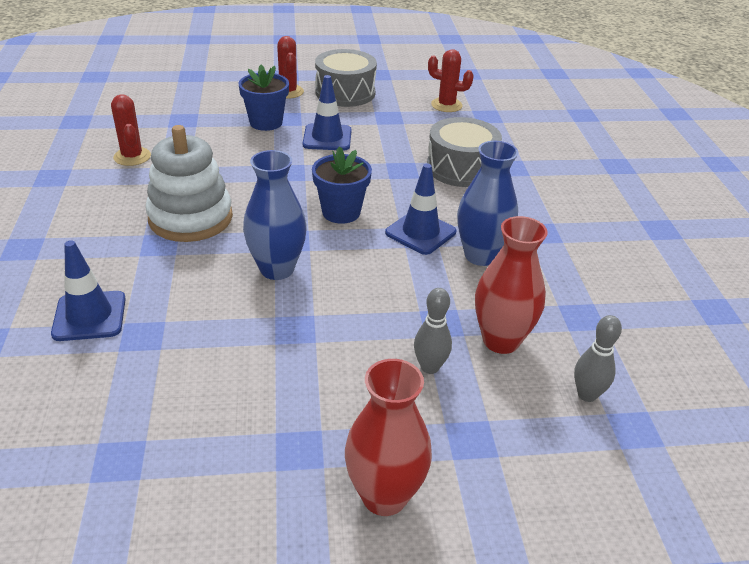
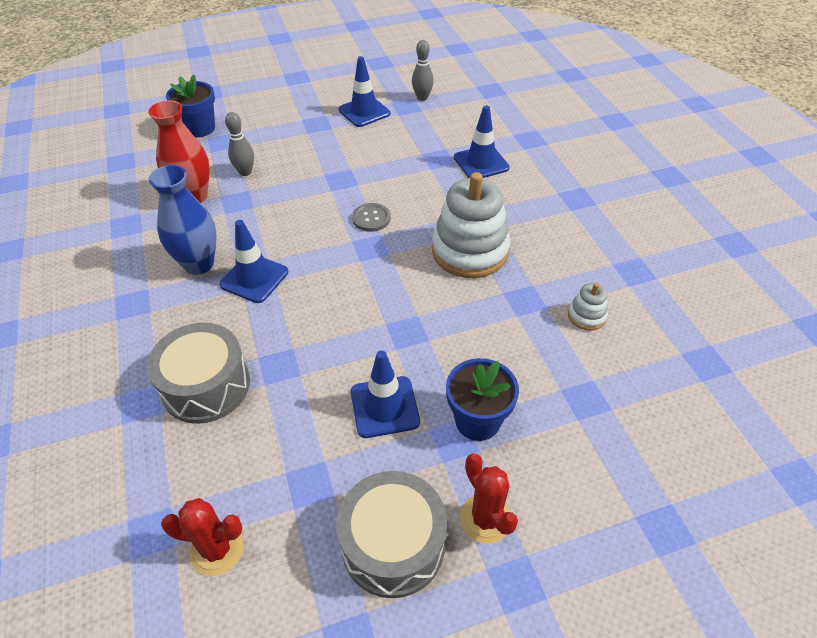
camera: 170 degrees right, 10 degrees up
red cactus [111,94,151,166] -> white stacking toy [568,283,608,331]
blue vase [243,150,307,280] -> grey button [352,203,391,232]
blue flower pot [312,146,372,224] -> blue flower pot moved to [166,74,215,137]
red vase [345,359,432,516] -> none
grey bowling pin [574,315,622,402] -> grey bowling pin moved to [412,40,434,101]
none -> blue traffic cone [339,56,390,127]

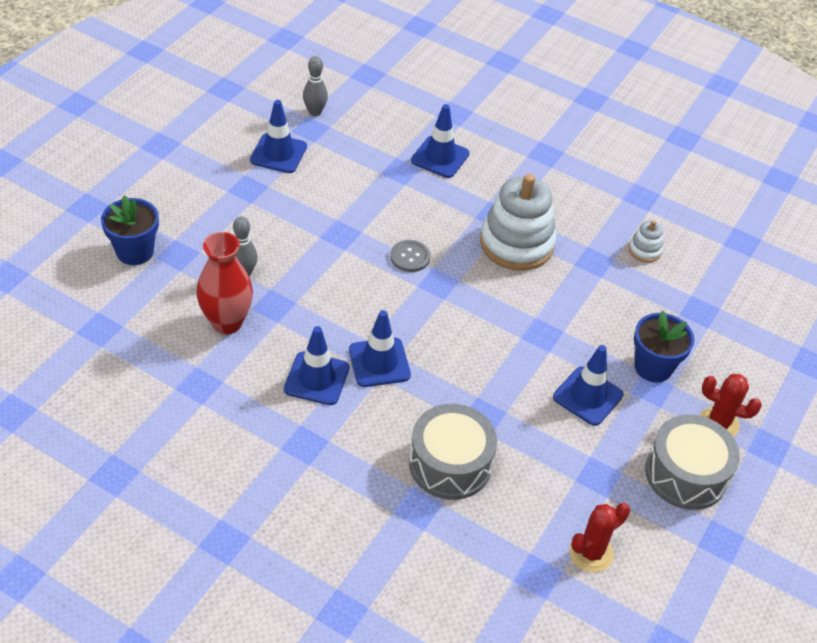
camera: 45 degrees left, 0 degrees up
blue vase [149,165,217,275] -> blue traffic cone [284,326,349,405]

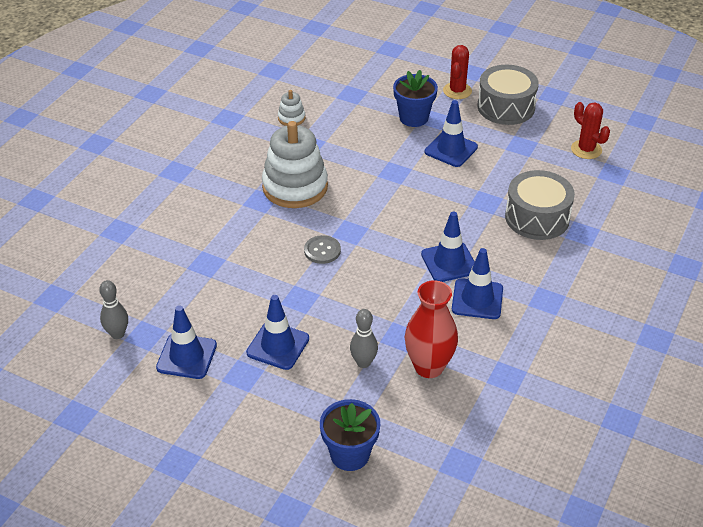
camera: 90 degrees left, 5 degrees down
blue traffic cone [411,104,469,178] -> blue traffic cone moved to [246,295,309,370]

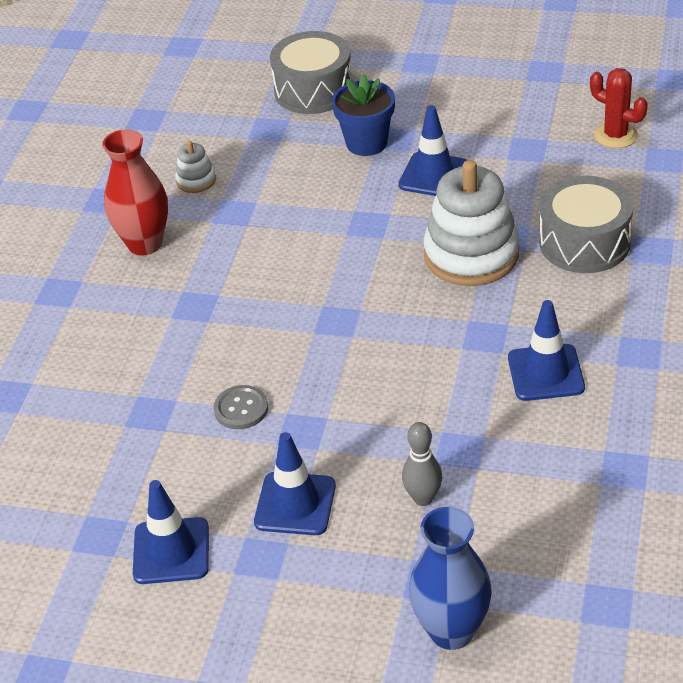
camera: 10 degrees left, 0 degrees up
grey bowling pin [99,280,128,339] -> none
white stacking toy [262,121,328,208] -> white stacking toy moved to [423,160,519,286]
grey button [304,235,341,264] -> grey button moved to [214,385,268,429]
blue flower pot [320,399,380,471] -> blue vase [409,507,492,650]
red vase [405,280,458,378] -> red vase moved to [103,129,168,255]
blue traffic cone [421,212,475,282] -> none
red cactus [443,45,472,99] -> none
grey drum [477,65,539,125] -> grey drum moved to [270,31,353,114]

